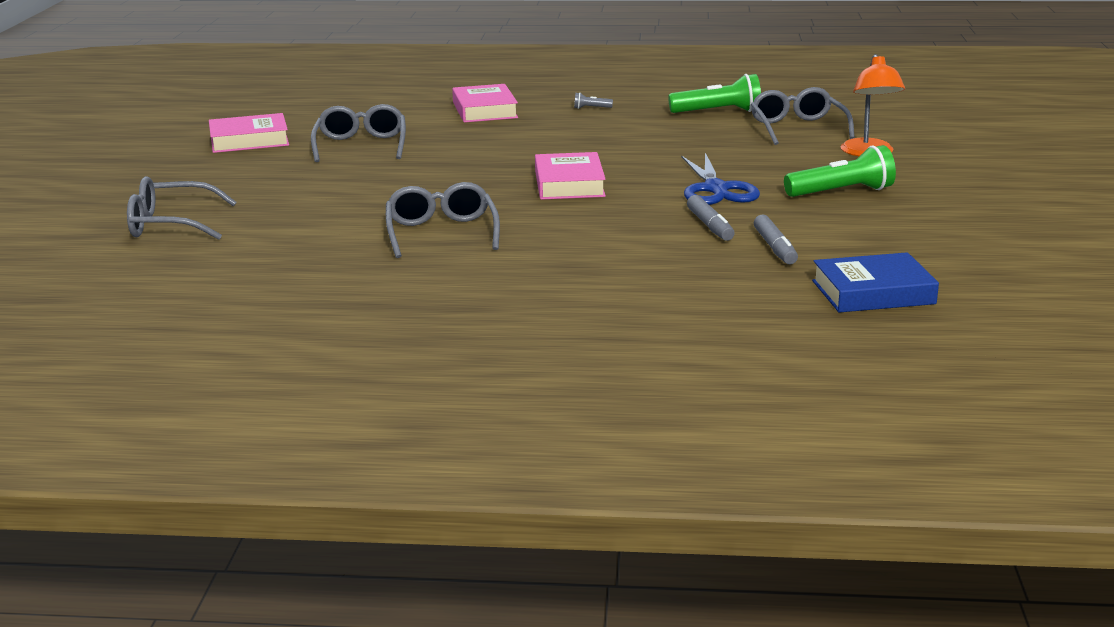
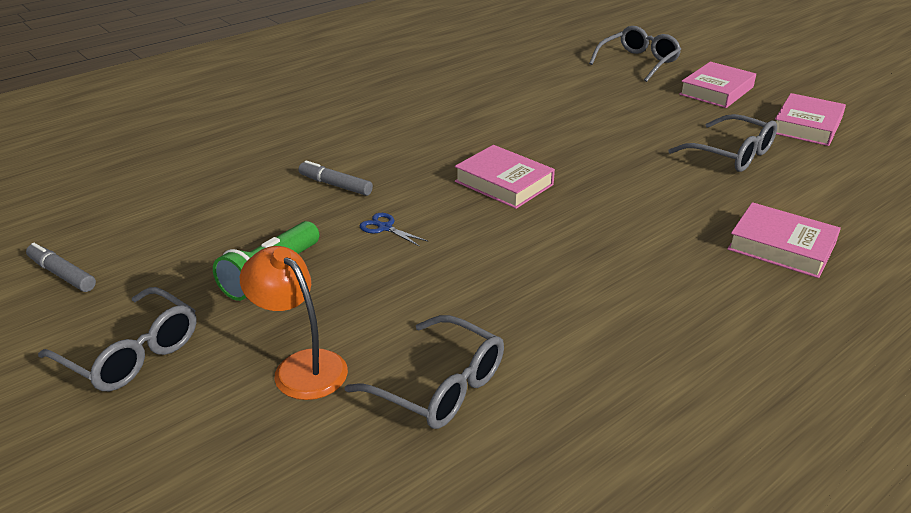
camera: 135 degrees right, 10 degrees up
grey glasses [386,182,500,258] -> grey glasses moved to [38,287,197,391]
grey flashlight [574,92,613,109] -> none
green flashlight [668,74,761,113] -> none
blue scissors [681,153,760,205] -> blue scissors [360,213,427,247], size x0.49
grey marker [754,215,798,265] -> grey marker moved to [26,243,96,292]
blue book [812,252,939,313] -> none
none -> pink book [679,62,756,108]

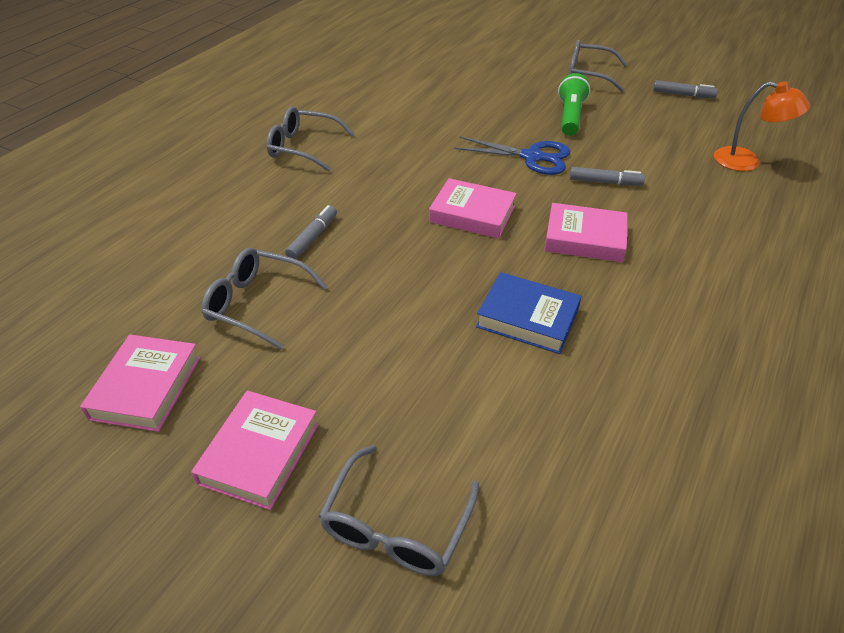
camera: 160 degrees right, 10 degrees up
orange lamp [240,246,348,400] -> orange lamp moved to [714,81,810,171]
grey glasses [345,315,504,429] -> grey glasses moved to [266,106,354,172]
blue scissors [360,213,427,247] -> blue scissors [454,136,571,175], size x2.05
pink book [727,202,841,278] -> pink book moved to [544,203,628,262]
none -> grey marker [285,205,337,260]
none -> blue book [476,272,582,354]

